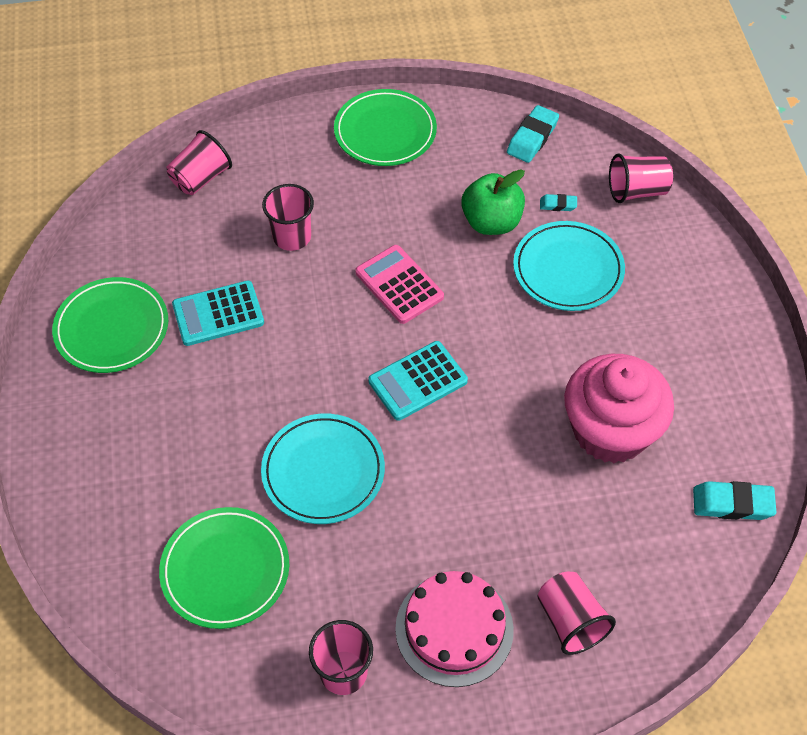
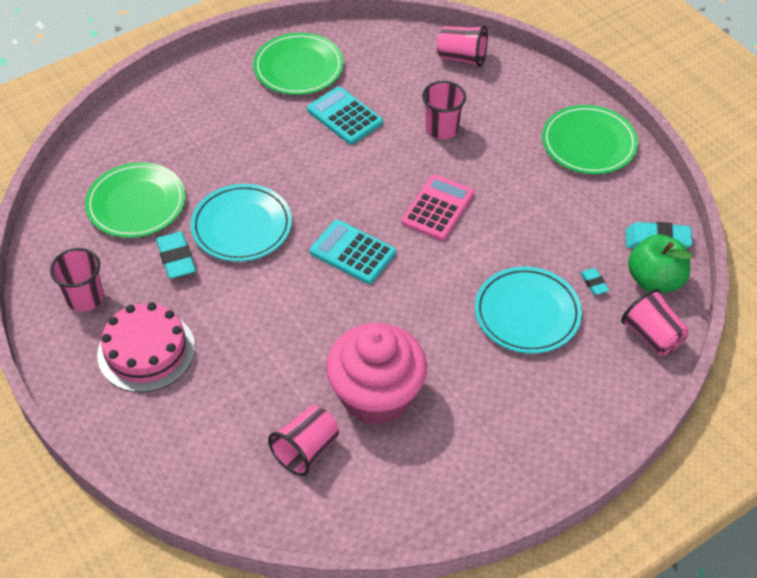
camera: 65 degrees right, 5 degrees down
green apple [461,169,525,235] -> green apple moved to [628,234,692,293]
pink cup [537,572,616,655] -> pink cup moved to [268,406,339,476]
turquoise eraser [693,481,777,520] -> turquoise eraser moved to [156,231,196,279]

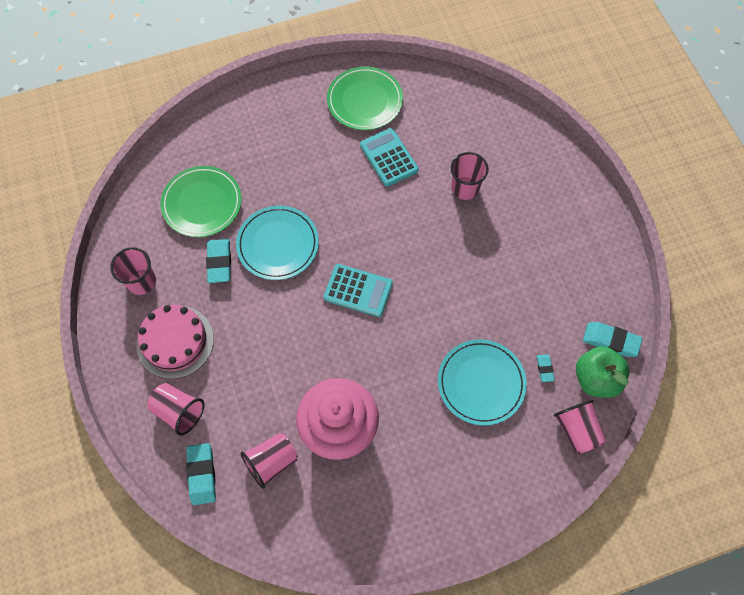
camera: 15 degrees right, 15 degrees up
turquoise calculator [310,220,396,284] -> turquoise calculator turned 150 degrees clockwise [324,264,393,317]
pink calculator [402,175,474,241] -> none
pink cup [437,25,488,67] -> pink cup moved to [147,383,204,436]
green plate [542,105,638,174] -> none
none -> turquoise eraser [186,443,216,505]

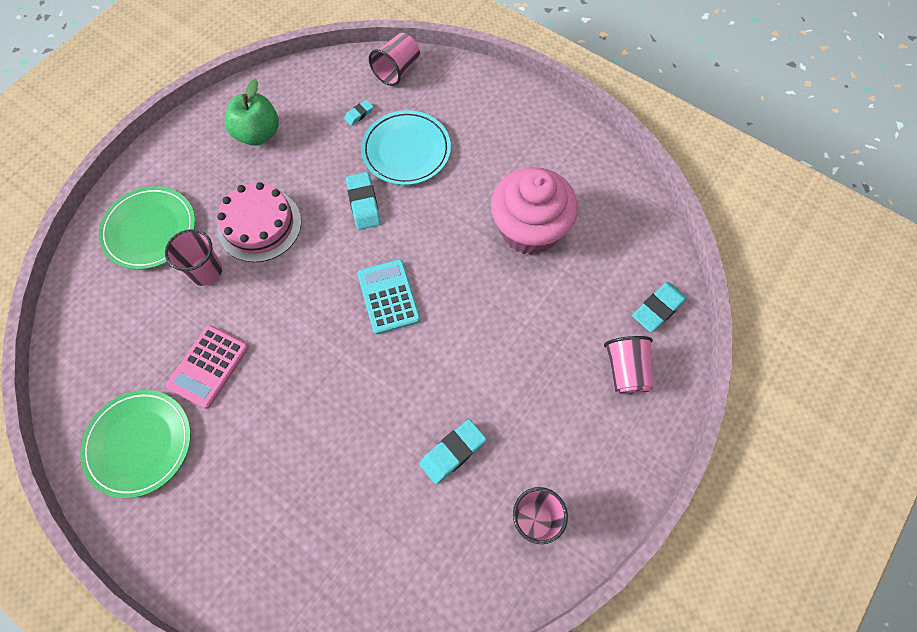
camera: 125 degrees left, 0 degrees up
pink cake [136,305,214,379] -> pink cake moved to [217,182,301,262]
green plate [161,166,242,237] -> green plate moved to [99,186,195,270]
turquoise plate [236,206,319,280] -> none
pink cup [240,433,298,489] -> none
turquoise calculator [360,128,419,187] -> pink calculator [166,325,249,409]
green apple [576,346,630,398] -> green apple moved to [224,79,279,146]
turquoise eraser [583,322,643,357] -> turquoise eraser moved to [346,172,381,230]

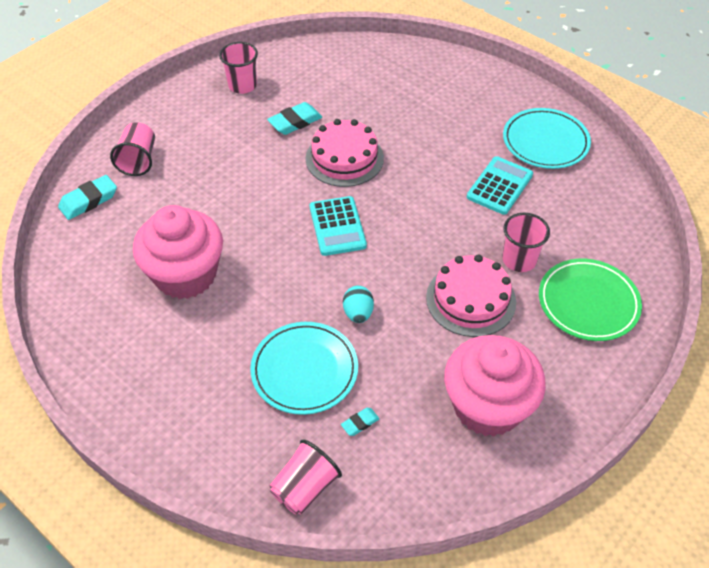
camera: 175 degrees left, 15 degrees down
green plate [80,390,191,498] -> turquoise plate [503,108,591,169]
pink calculator [166,325,249,409] -> turquoise calculator [467,156,533,215]
green apple [224,79,279,146] -> pink cupcake [444,335,546,436]
turquoise eraser [346,172,381,230] -> turquoise egg [343,286,374,323]
none -> pink cake [306,119,384,187]

